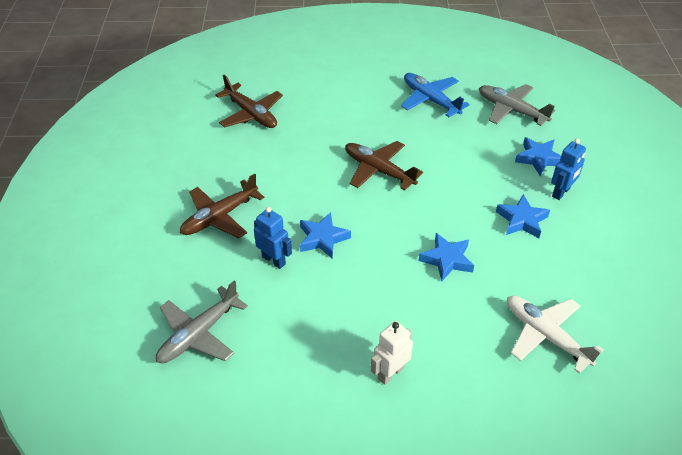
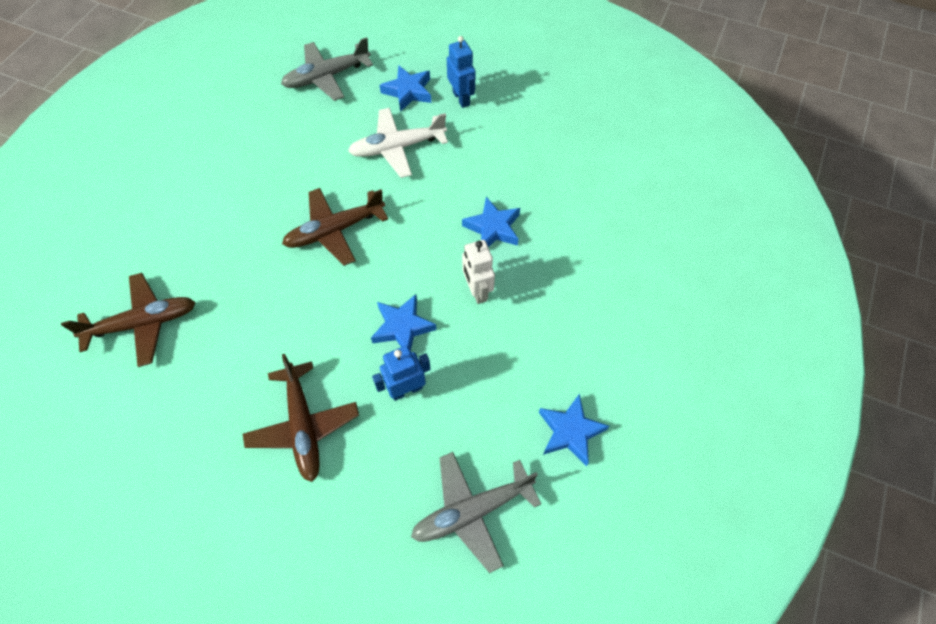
camera: 65 degrees left, 15 degrees up
grey plane [156,280,248,363] -> grey plane turned 90 degrees clockwise [411,452,541,573]
white robot [371,321,413,385] -> white robot moved to [462,240,495,304]
blue plane [401,73,470,117] -> none
blue star [496,194,550,238] -> blue star moved to [539,393,609,466]
white plane [507,296,604,374] -> white plane moved to [348,108,448,178]

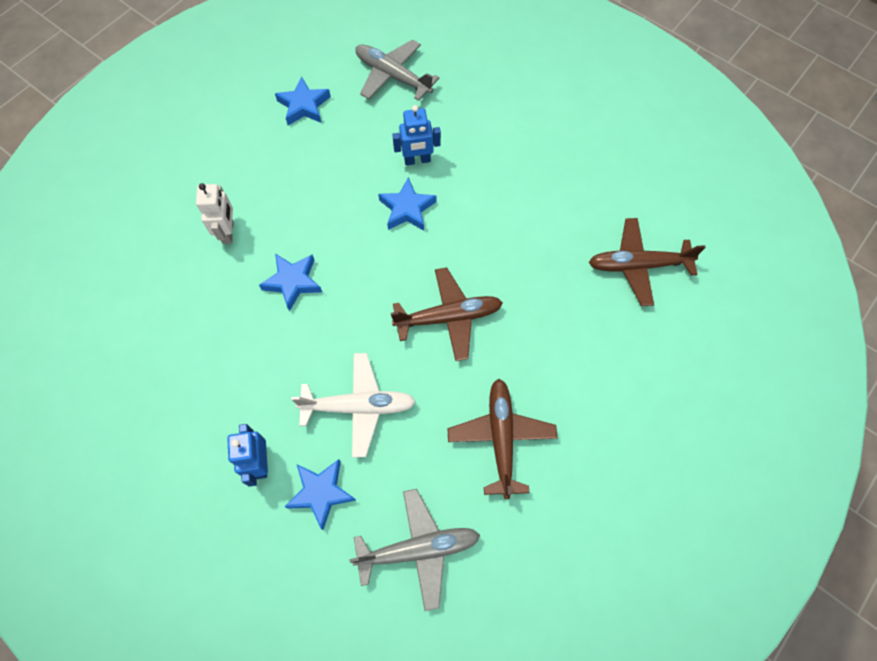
camera: 165 degrees left, 5 degrees up
brown plane [243,354,359,482] -> brown plane moved to [448,379,557,499]
grey plane [411,452,541,573] -> grey plane turned 135 degrees counterclockwise [355,40,439,101]
white robot [462,240,495,304] -> white robot moved to [196,183,234,244]

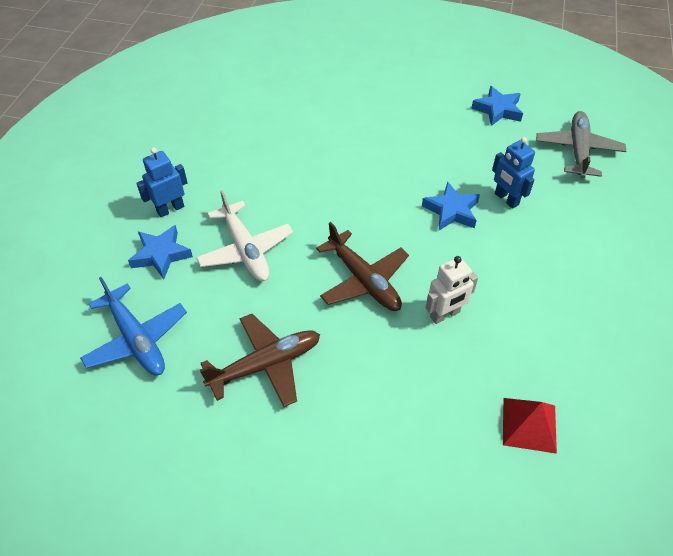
camera: 65 degrees right, 15 degrees down
white robot [196,183,234,244] -> white robot moved to [426,256,478,324]
blue star [259,254,322,312] -> none
grey plane [349,489,480,611] -> blue plane [80,277,187,375]
brown plane [588,218,706,306] -> red pyramid [503,398,557,454]

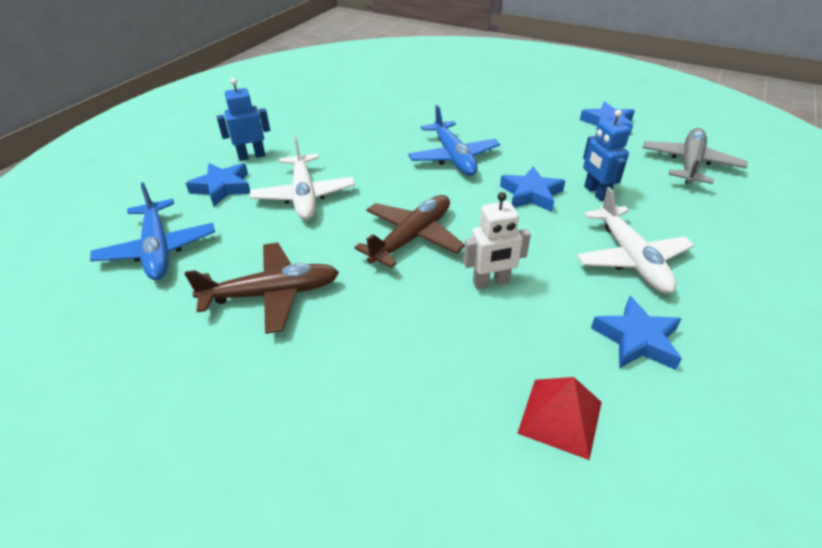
camera: 15 degrees right, 10 degrees down
brown plane [316,222,409,311] -> brown plane turned 120 degrees counterclockwise [354,195,465,268]
none -> blue plane [408,105,500,176]
none -> white plane [576,187,695,293]
none -> blue star [591,296,682,370]

